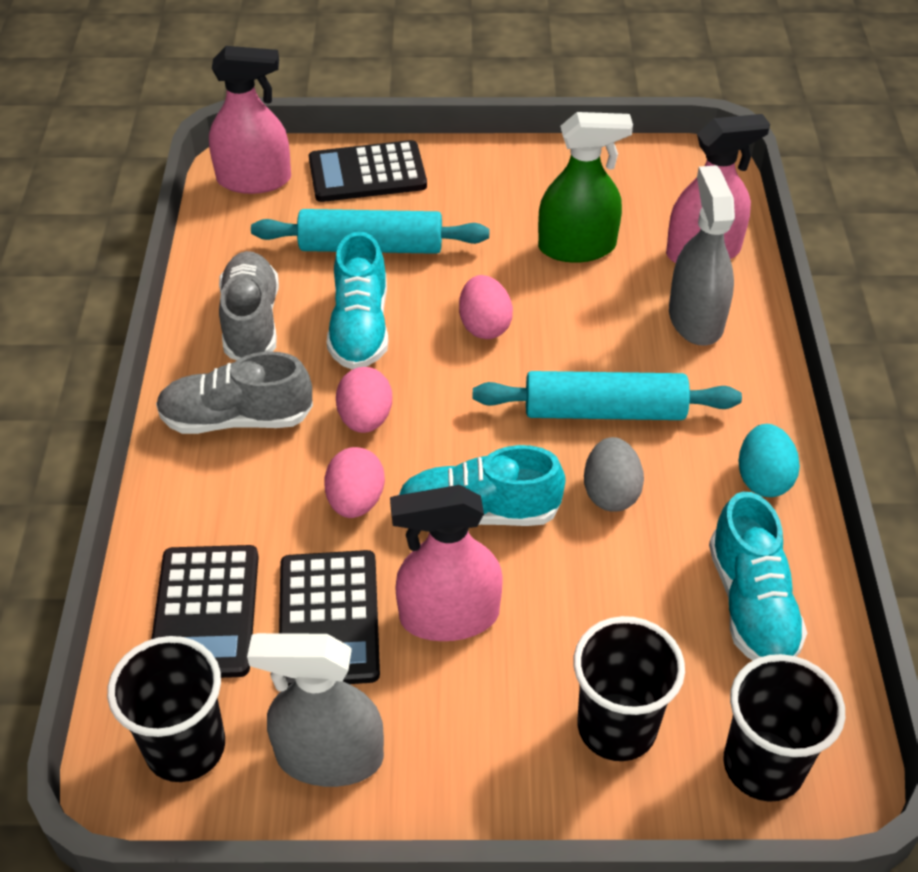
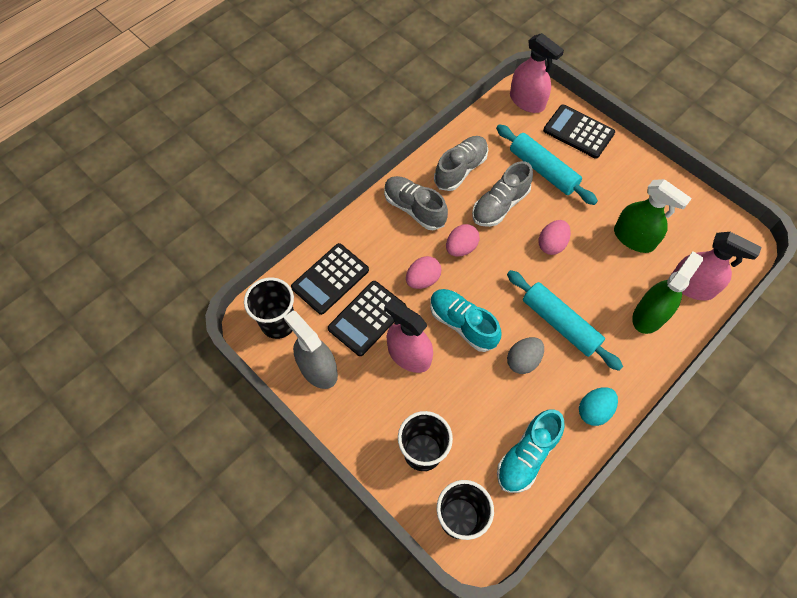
camera: 45 degrees right, 15 degrees up
turquoise shoe [327,232,388,369] -> grey shoe [472,161,533,227]
grey spray bottle [669,165,735,346] -> green spray bottle [632,251,703,334]

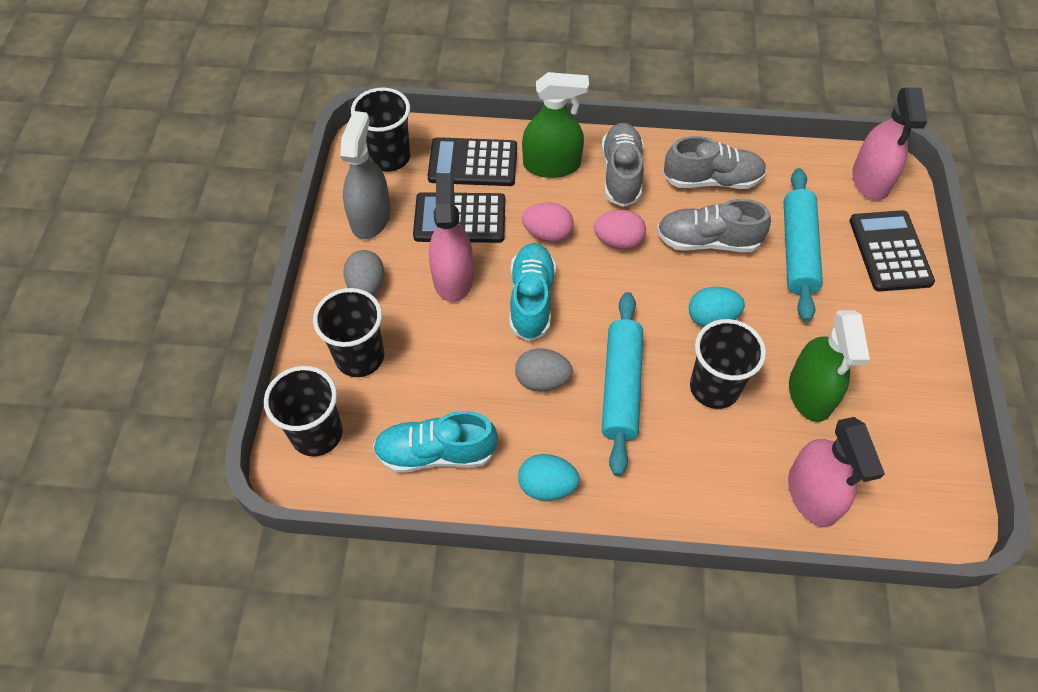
camera: 50 degrees right, 5 degrees down
pink egg [538,220,571,255] -> turquoise egg [689,287,745,327]
green spray bottle [632,251,703,334] -> green spray bottle moved to [522,72,589,178]
none -> grey egg [343,250,384,295]
none -> black cup [690,319,766,409]

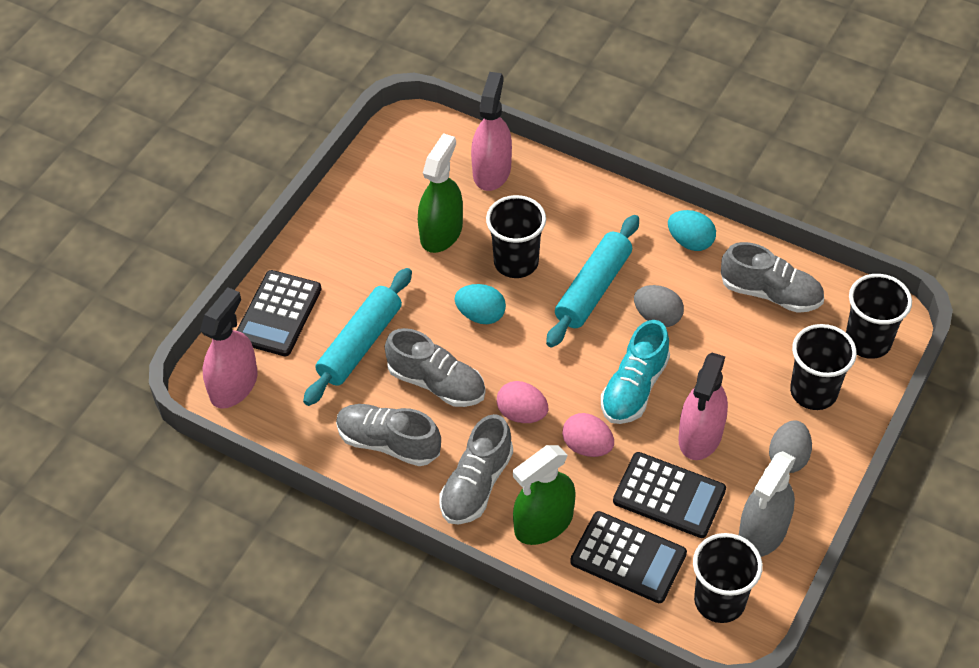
camera: 155 degrees left, 5 degrees down
turquoise shoe [373,411,498,473] -> grey shoe [721,242,824,313]
green spray bottle [522,72,589,178] -> green spray bottle turned 60 degrees counterclockwise [513,445,576,545]

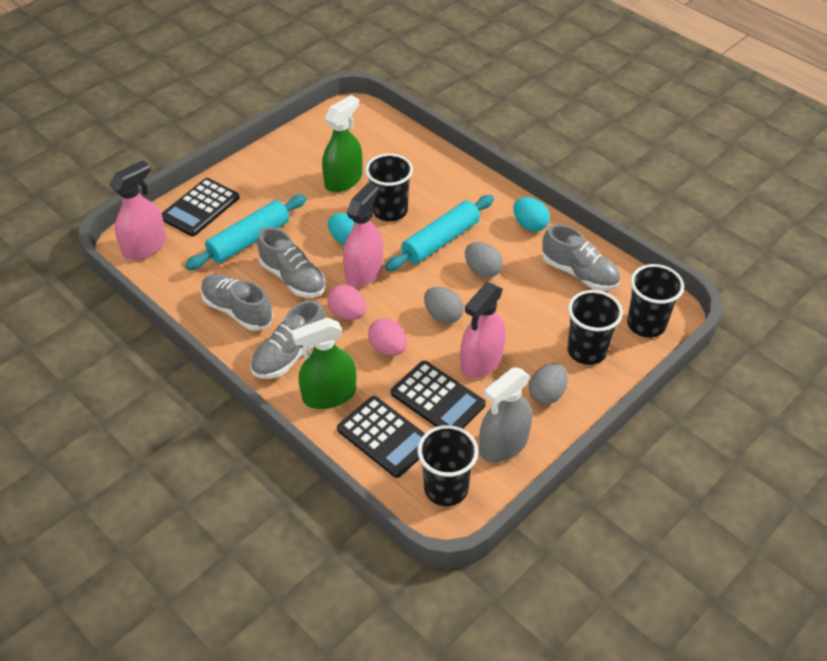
camera: 15 degrees right, 5 degrees down
pink spray bottle [471,72,512,191] -> pink spray bottle moved to [343,182,383,287]
turquoise shoe [601,320,670,424] -> grey egg [424,287,464,324]

